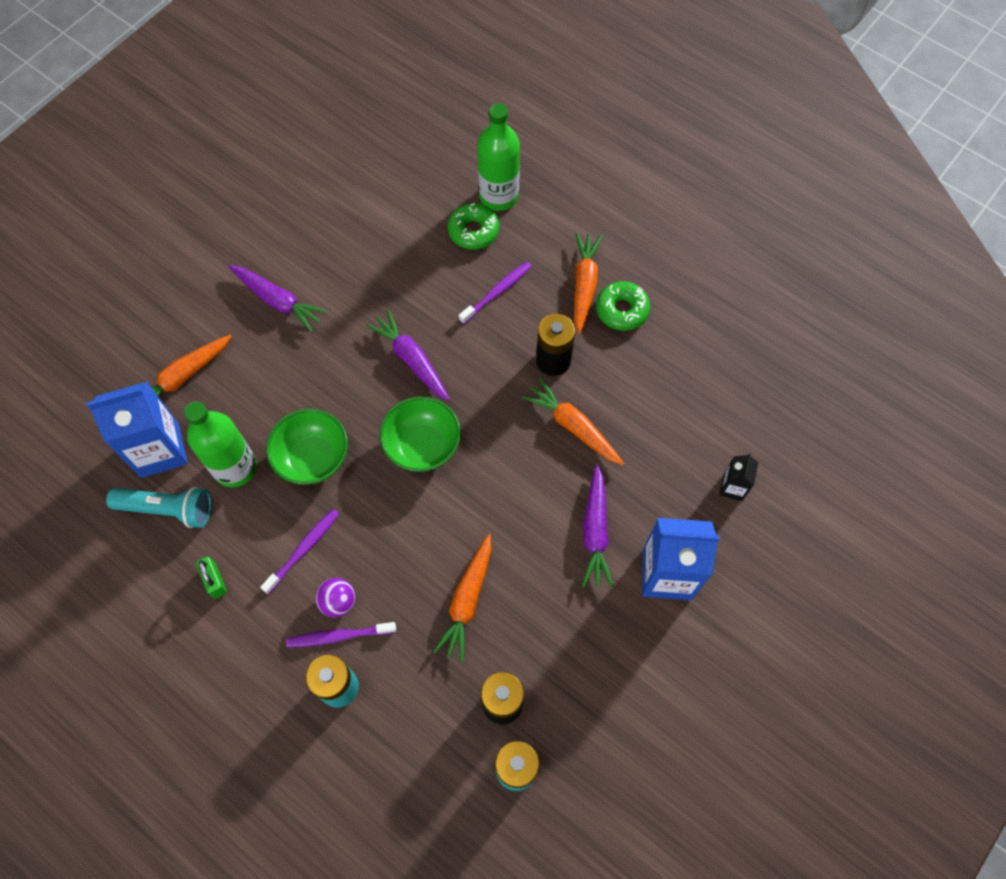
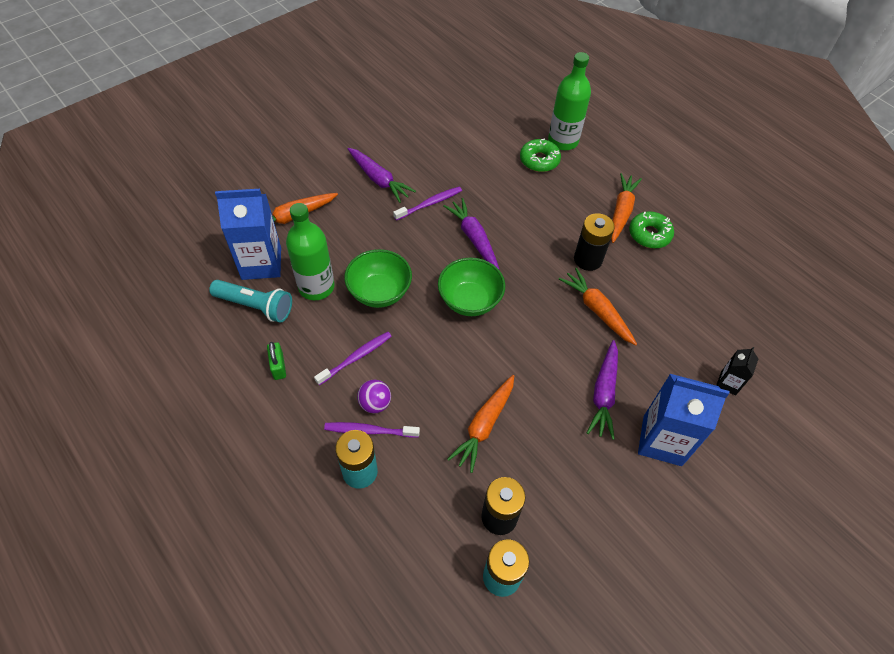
camera: 10 degrees right, 10 degrees down
purple toothbrush [459,262,532,324] -> purple toothbrush moved to [393,187,462,221]

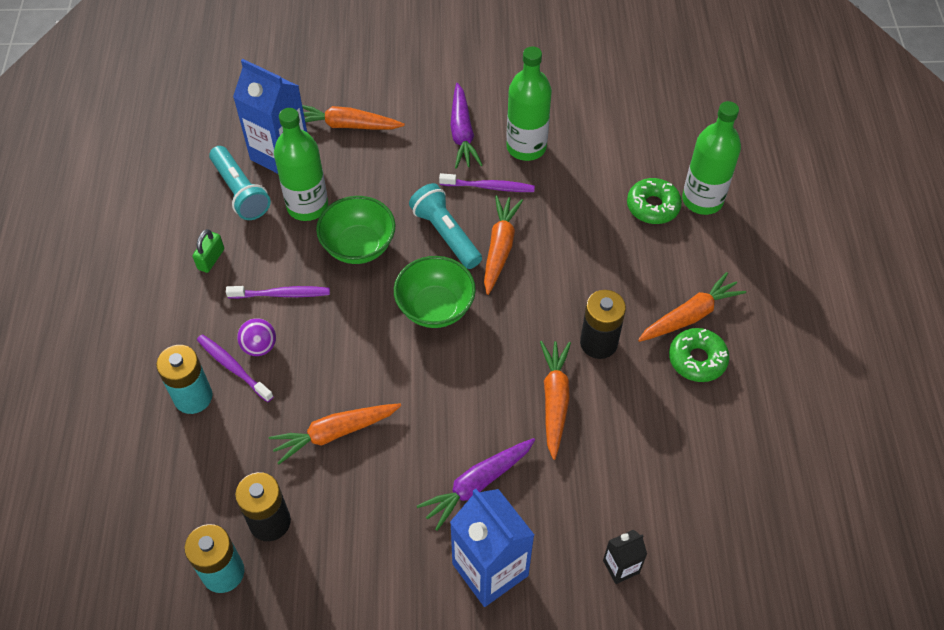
camera: 40 degrees right, 0 degrees up
purple carrot [443,198,499,269] -> orange carrot [484,195,523,295]
none -> turquoise flashlight [409,183,482,269]
none -> green bottle [506,46,552,161]

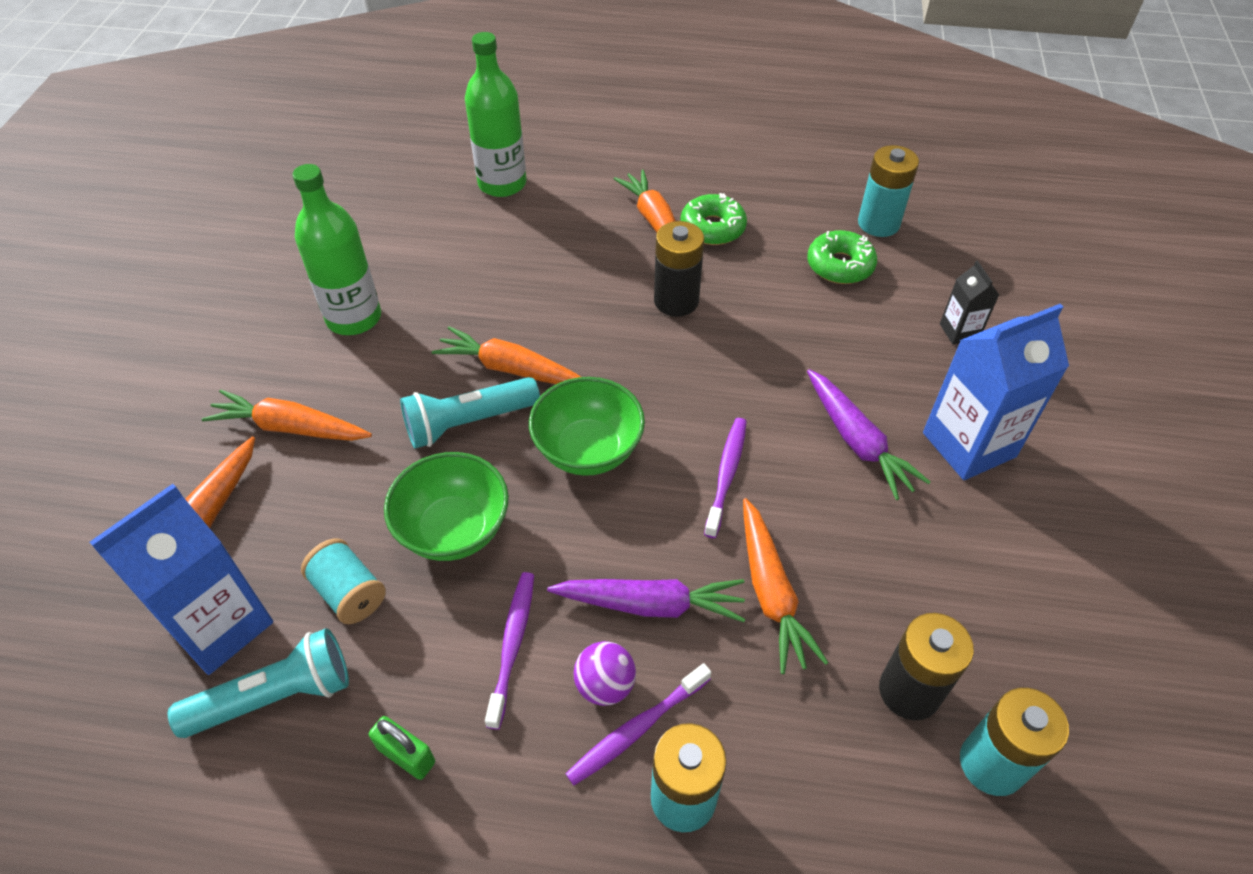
camera: 80 degrees left, 5 degrees down
green bottle [274,108,328,221] -> turquoise spool [301,538,386,624]
purple toothbrush [439,173,535,192] -> purple toothbrush moved to [704,418,747,538]
purple carrot [450,83,483,169] -> purple carrot moved to [547,579,745,622]
orange carrot [540,341,571,460] -> orange carrot moved to [202,389,372,441]
green donut [627,178,682,224] -> green donut moved to [807,230,877,284]
none -> turquoise battery [858,145,919,237]

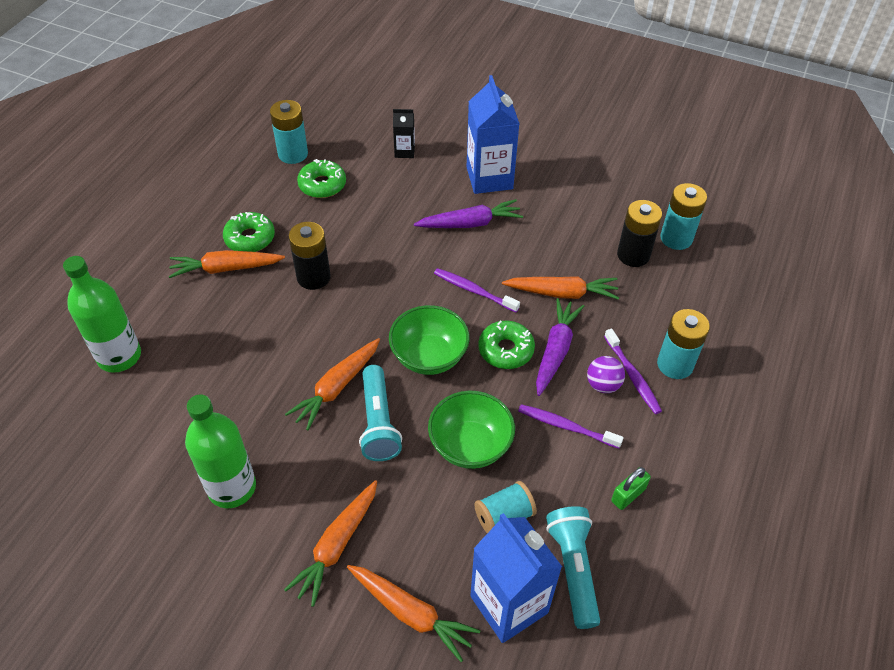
camera: 75 degrees left, 0 degrees up
none -> green donut [478,321,535,369]

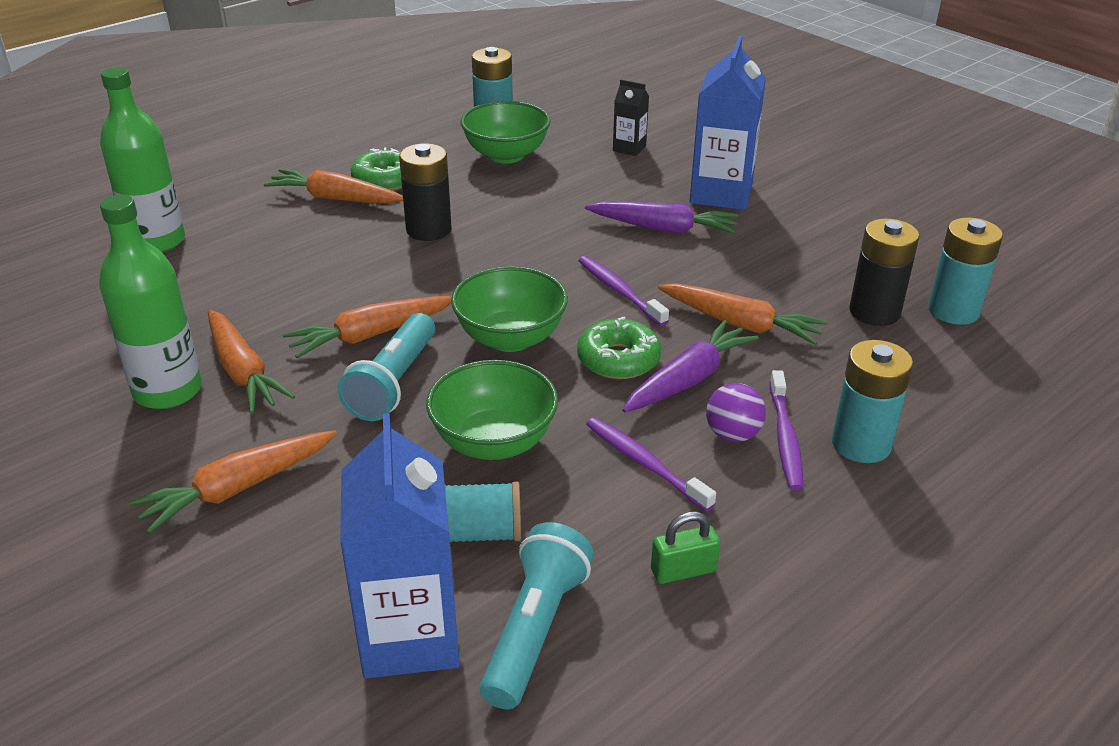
camera: 25 degrees right, 15 degrees down
green donut [297,159,346,198] -> green bowl [460,101,551,164]
orange carrot [347,565,480,662] -> orange carrot moved to [208,310,295,414]

